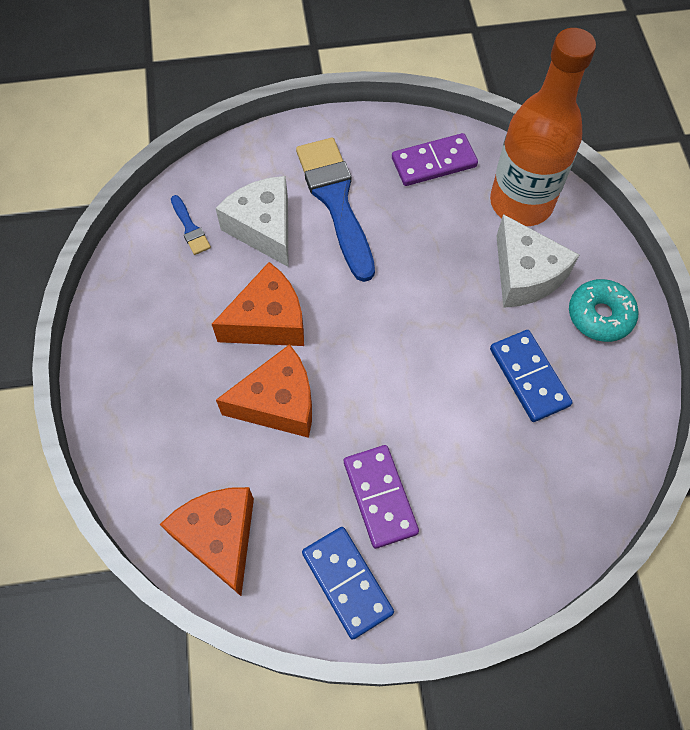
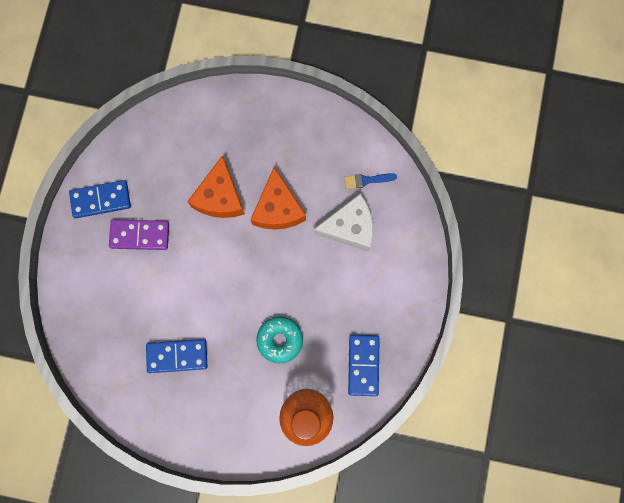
camera: 110 degrees right, 15 degrees up
orange cheese [160,487,254,596] -> none
blue brush [296,138,375,282] -> none
purple domino [392,133,478,186] -> blue domino [348,335,380,396]
white cheese [496,214,579,308] -> none
turquoise donut [569,279,638,342] -> turquoise donut moved to [256,316,303,363]

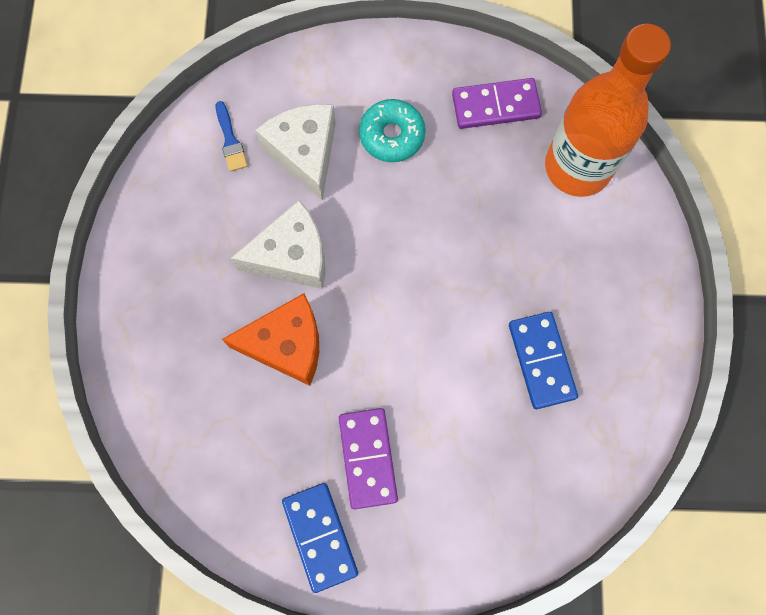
camera: 100 degrees left, 5 degrees down
orange cheese [250,167,306,230] -> white cheese [231,199,325,289]
turquoise donut [256,316,303,363] -> turquoise donut moved to [359,99,426,162]
blue domino [348,335,380,396] -> purple domino [452,78,542,129]

